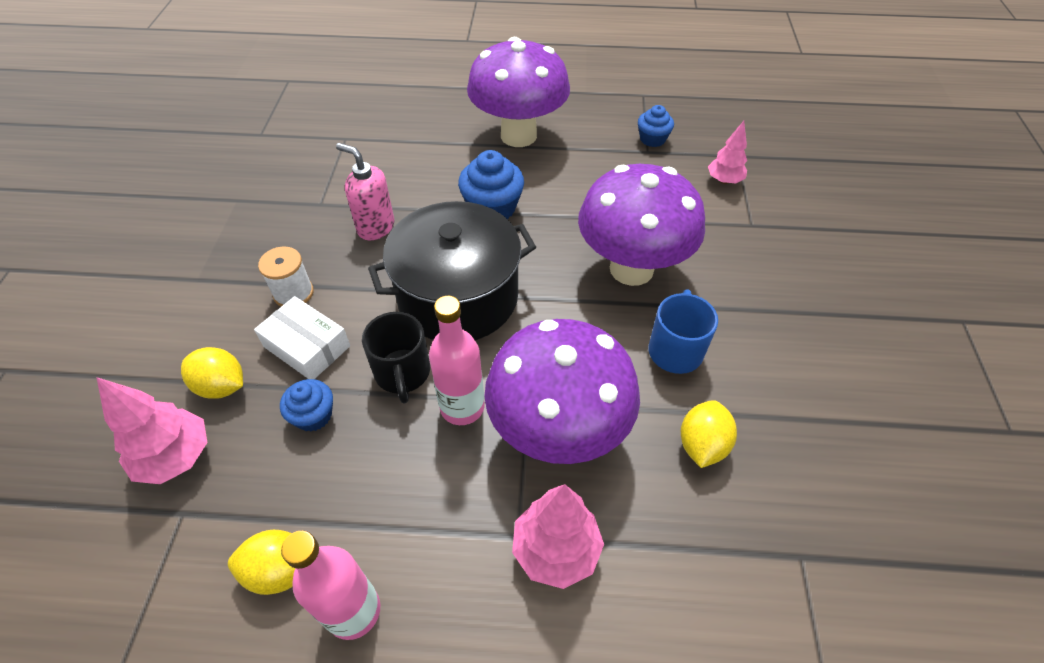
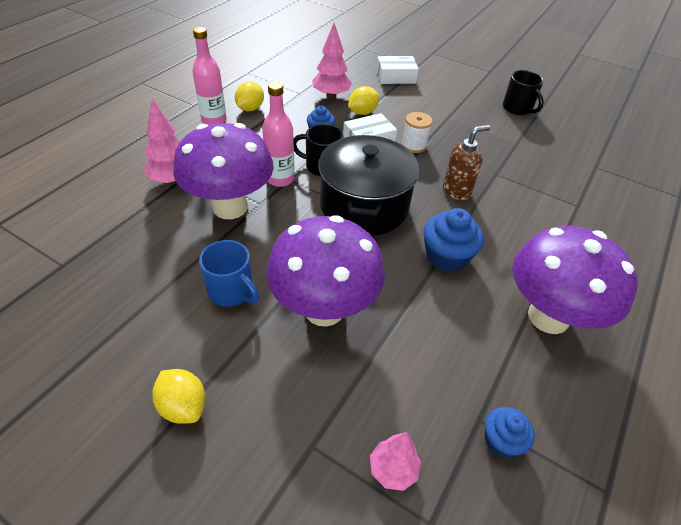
camera: 115 degrees right, 5 degrees down
pink soap dispenser [336,143,394,240] -> brown soap dispenser [443,125,491,201]
yellow lemon [681,400,737,468] -> yellow lemon moved to [152,369,205,424]
none -> white box [376,56,419,84]
none -> black mug [503,70,544,115]

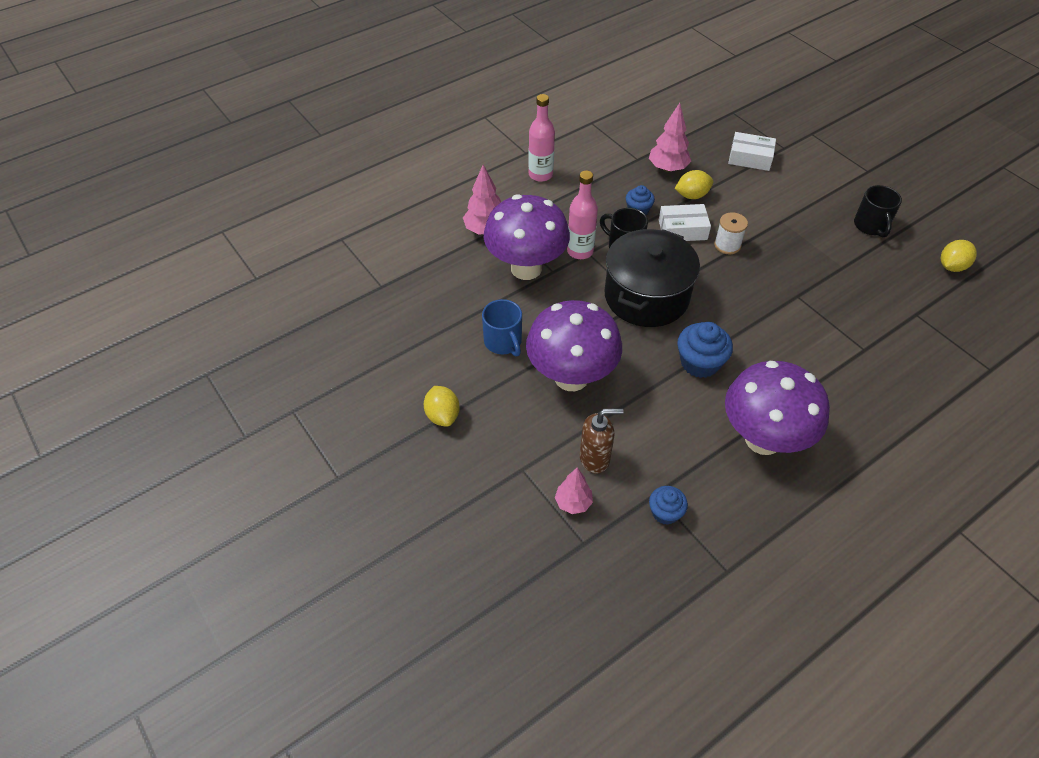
camera: 25 degrees right, 5 degrees up
yellow lemon [235,82,264,111] -> yellow lemon moved to [940,240,977,272]
brown soap dispenser [443,125,491,201] -> brown soap dispenser moved to [580,408,624,473]

